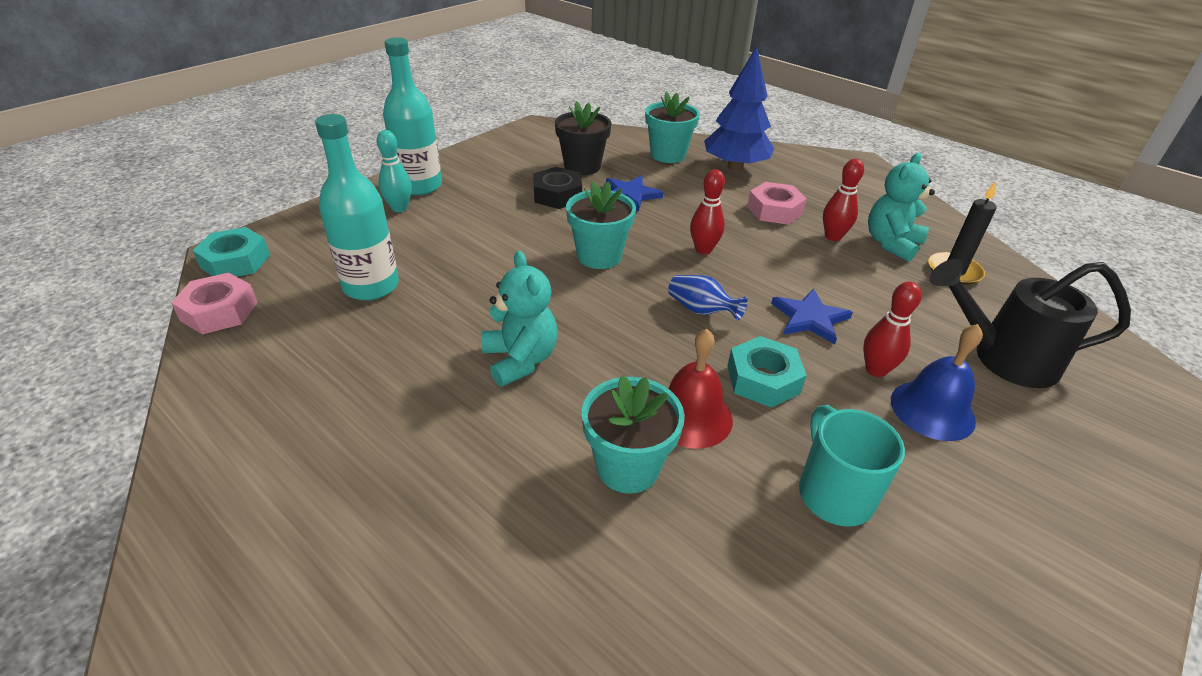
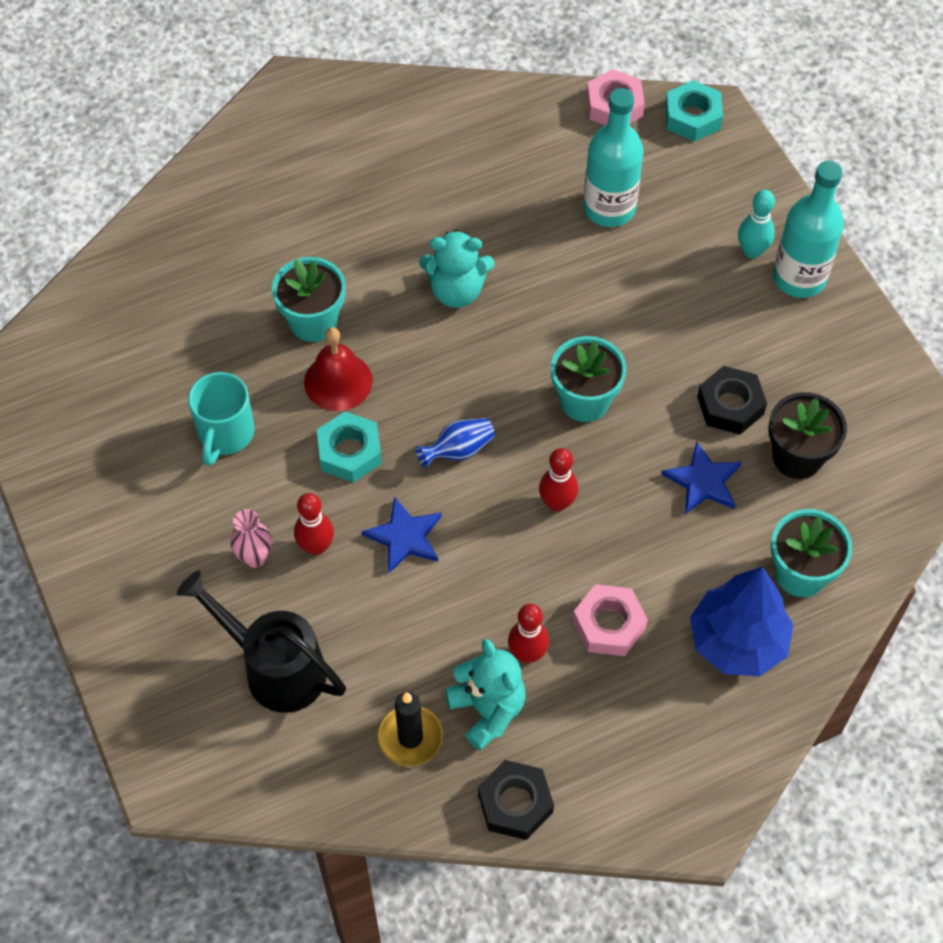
camera: 115 degrees right, 20 degrees up
turquoise mug [799,405,905,527] -> turquoise mug turned 90 degrees clockwise [188,372,255,466]
blue bell [891,324,983,441] -> pink vase [230,509,272,568]
black watering can [930,259,1131,388] -> black watering can turned 90 degrees counterclockwise [177,570,346,713]
none -> black nut [478,760,554,840]

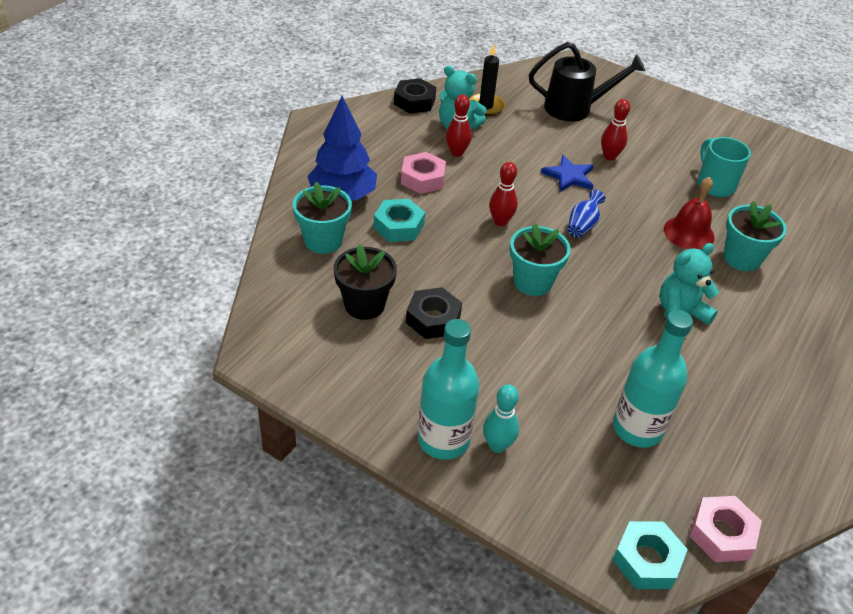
camera: 145 degrees right, 15 degrees down
pink vase [230,509,272,568] -> none
turquoise nut [317,411,382,483] -> turquoise nut moved to [374,199,425,242]
blue star [661,441,742,514] -> none

